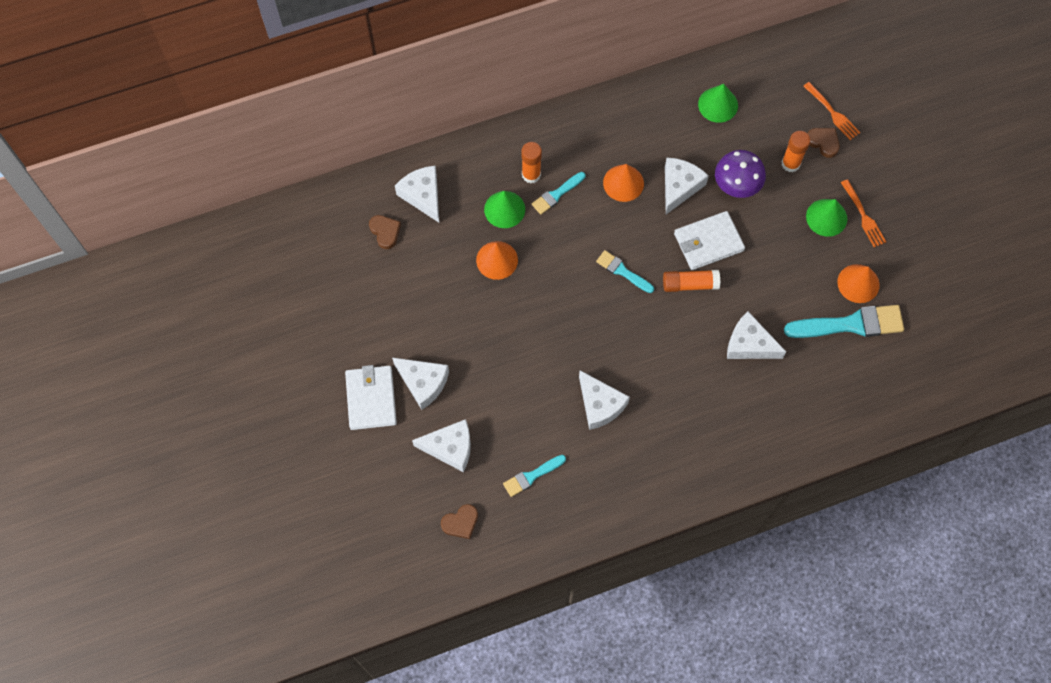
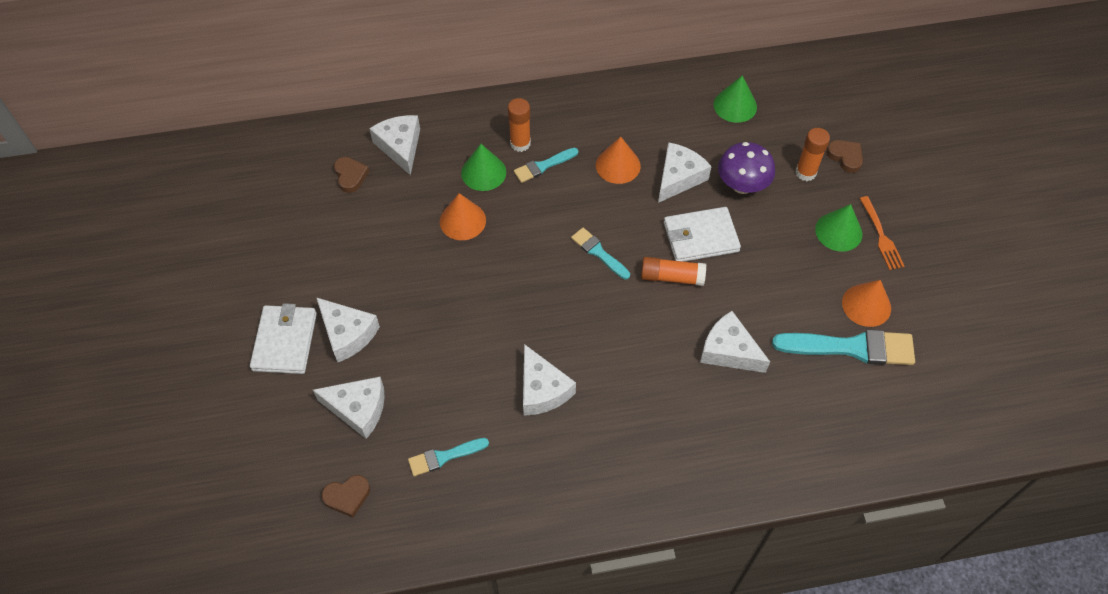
camera: 10 degrees right, 10 degrees down
orange fork [803,82,861,140] -> none

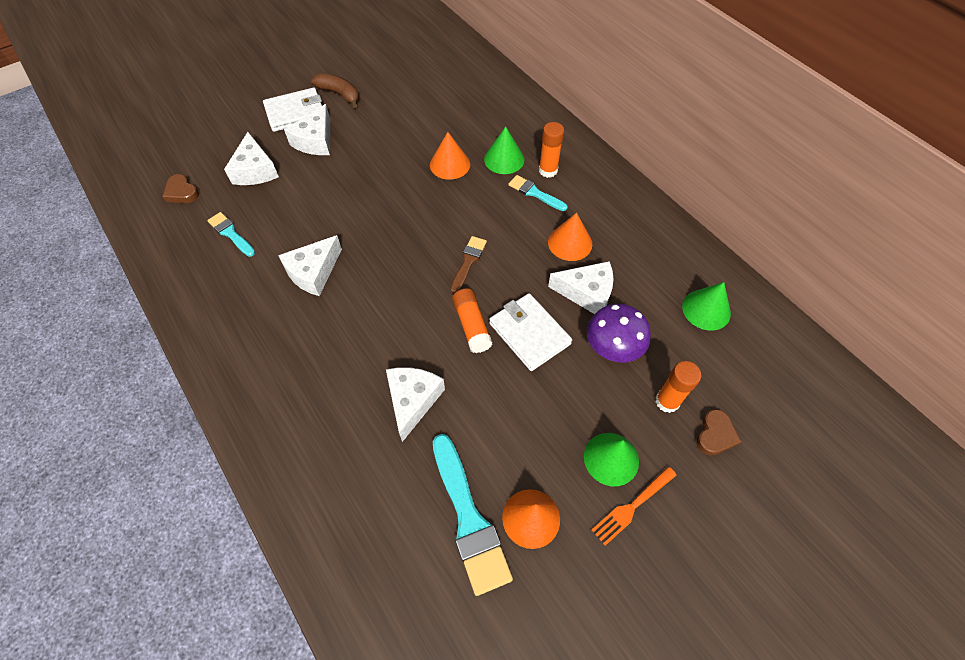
camera: 65 degrees right, 0 degrees up
brown heart [334,157,369,193] -> none
white cheese [369,115,420,175] -> none
turquoise brush [571,228,630,279] -> brown brush [451,236,487,293]
none -> brown banana [311,73,359,108]

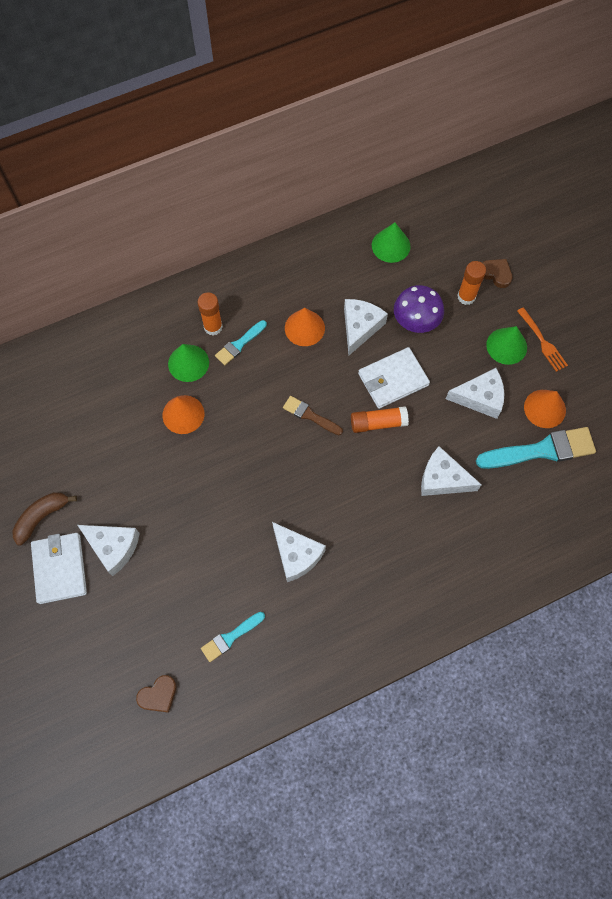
camera: 80 degrees left, 10 degrees up
white cheese [224,132,279,185] -> white cheese moved to [446,368,504,419]

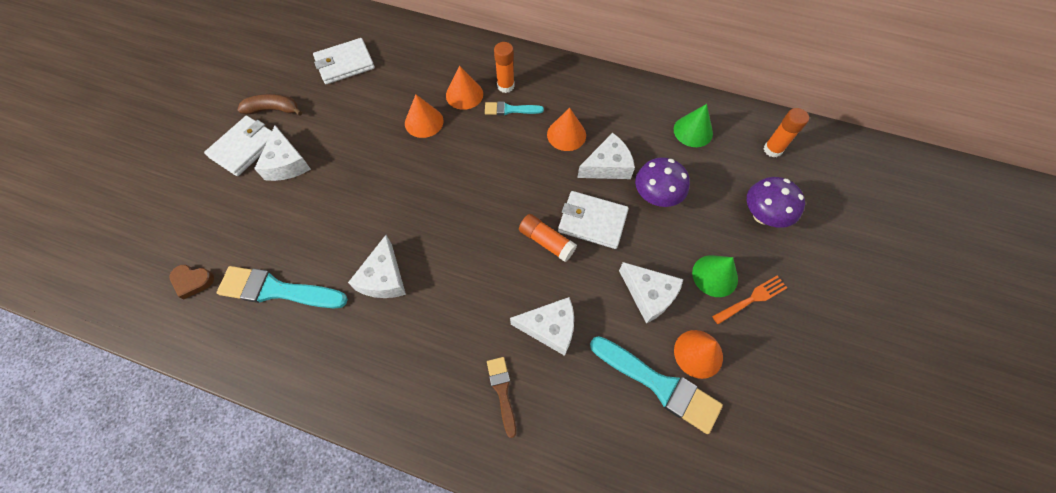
camera: 45 degrees right, 5 degrees down
green cone [168,344,209,382] -> orange cone [446,66,483,110]
turquoise brush [201,612,265,662] -> turquoise brush [217,266,348,308], size x1.81
brown brush [283,396,343,435] -> brown brush moved to [487,357,516,438]
white cheese [421,446,482,496] -> white cheese turned 120 degrees clockwise [510,297,574,356]
orange glue stick [457,261,486,305] -> orange glue stick moved to [763,108,809,157]
brown heart [482,259,513,288] -> purple mushroom [747,177,805,228]
orange fork [517,307,568,372] -> orange fork turned 135 degrees counterclockwise [712,276,787,324]
none -> white wallet [313,38,375,84]

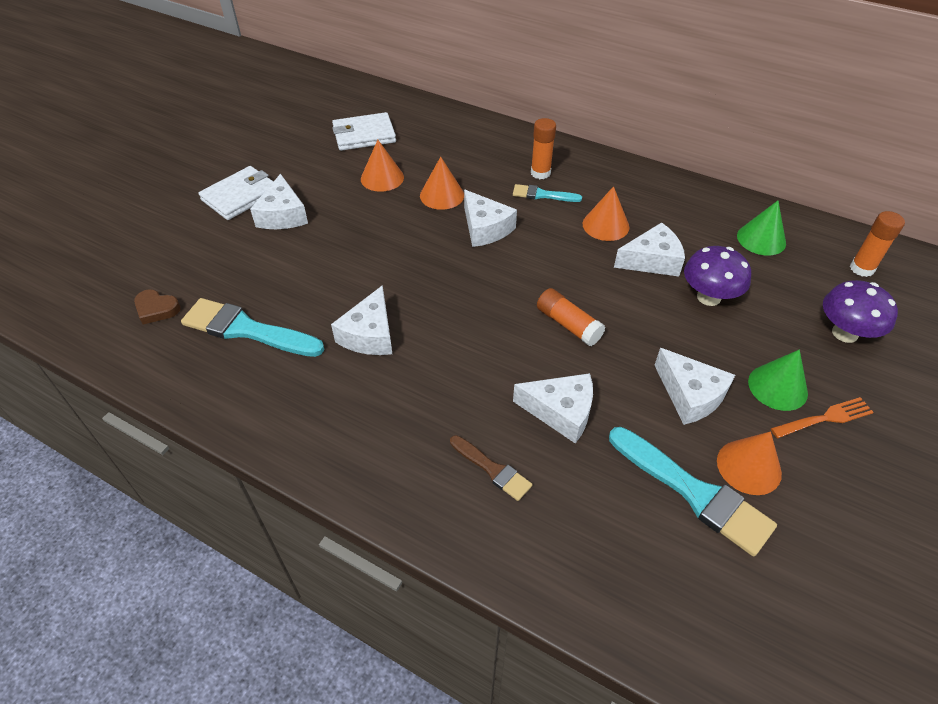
camera: 10 degrees right, 15 degrees down
brown banana [237,94,302,116] -> none
orange cone [446,66,483,110] -> orange cone moved to [361,140,404,192]
brown brush [487,357,516,438] -> brown brush turned 135 degrees clockwise [450,435,532,501]
white wallet [558,191,629,249] -> none
none -> white cheese [464,190,517,247]

